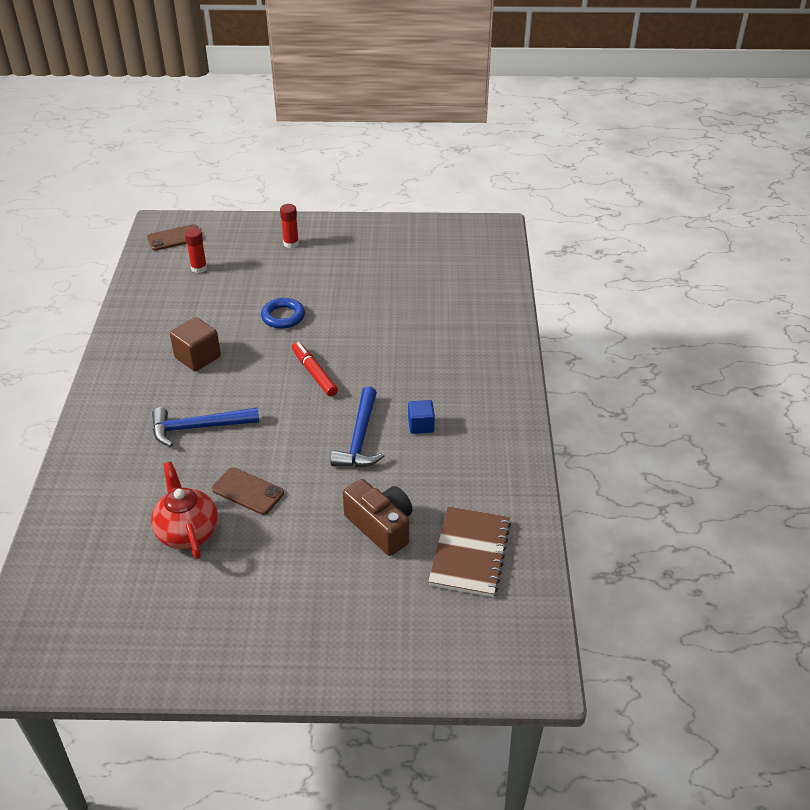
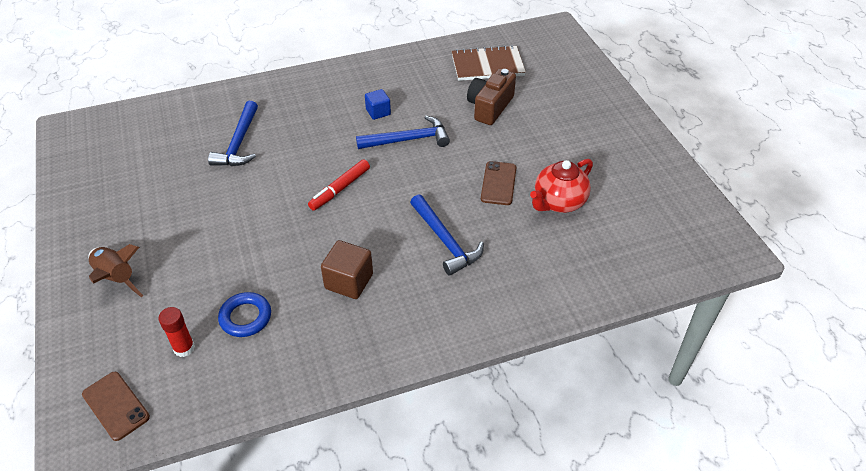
camera: 110 degrees left, 5 degrees up
blue ring [261,298,305,329] -> blue ring moved to [218,292,271,337]
red glue stick [280,204,299,248] -> brown rocket [88,244,143,297]
none -> blue hammer [208,101,258,166]

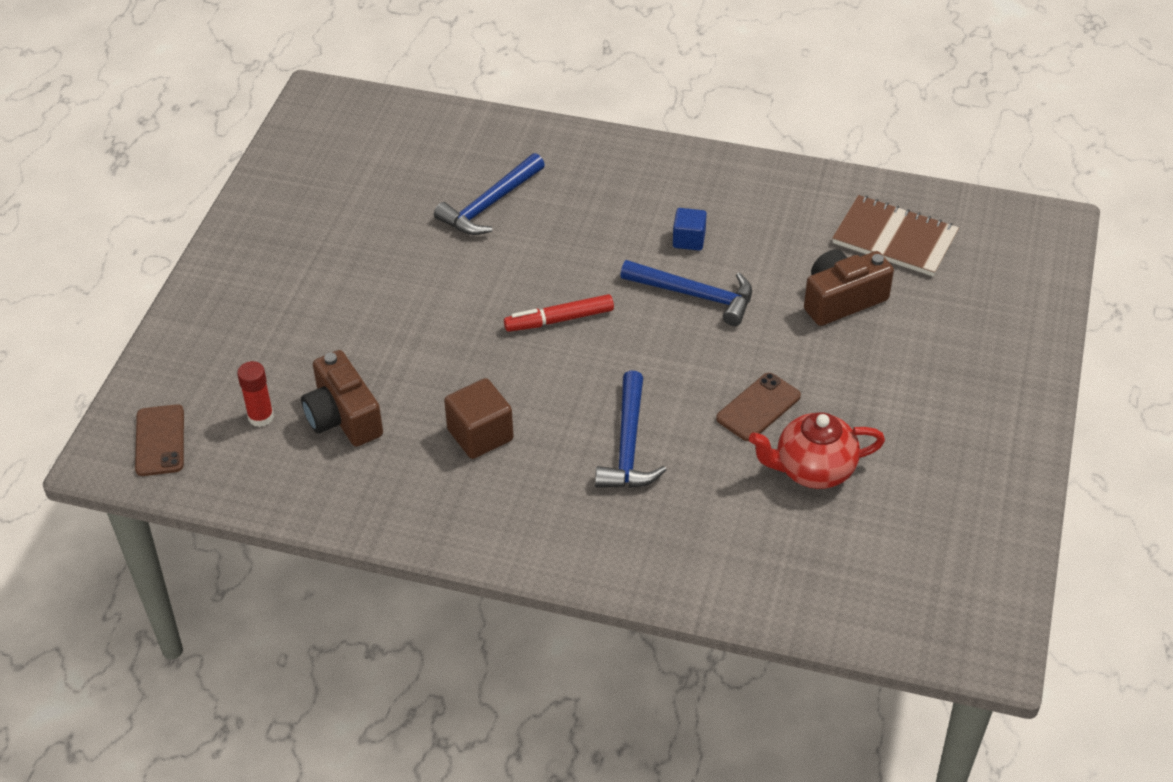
camera: 35 degrees right, 0 degrees up
brown rocket [88,244,143,297] -> none
blue ring [218,292,271,337] -> brown camera [301,350,383,447]

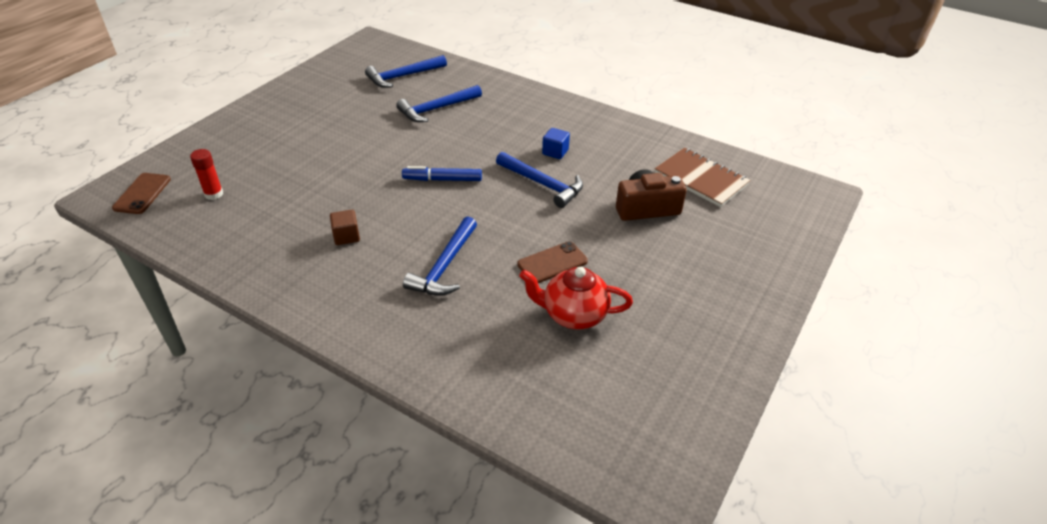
camera: 15 degrees right, 5 degrees down
brown camera [301,350,383,447] -> none
brown cube [444,378,513,459] -> brown cube [330,210,360,245], size x0.65
red marker [504,294,614,332] -> blue marker [402,166,482,181]
none -> blue hammer [365,55,447,88]

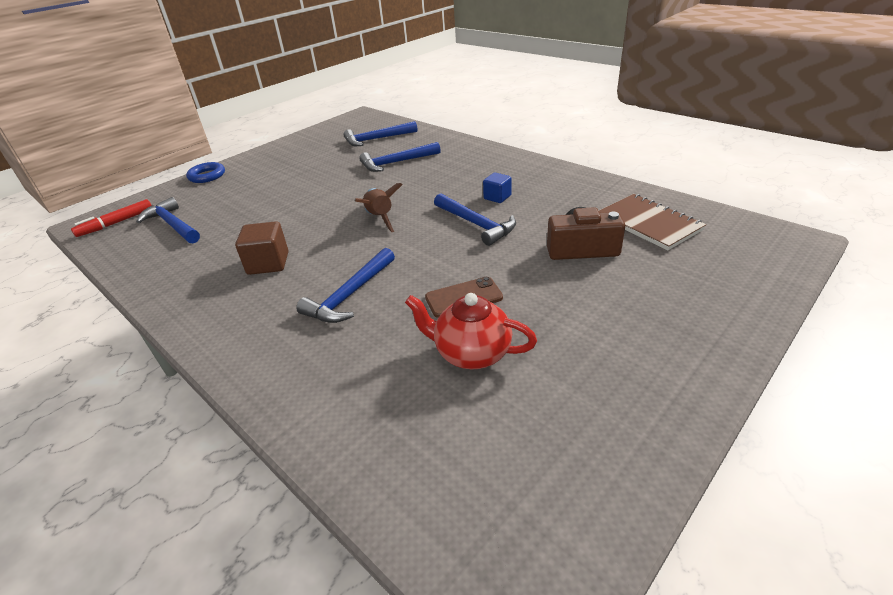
camera: 15 degrees right, 5 degrees down
brown phone [112,173,171,214] -> red marker [71,199,152,237]
red glue stick [190,149,223,200] -> blue hammer [136,197,200,243]
brown cube [330,210,360,245] -> brown cube [235,221,288,275], size x1.54
blue marker [402,166,482,181] -> brown rocket [355,183,403,232]
none -> blue ring [186,162,225,183]

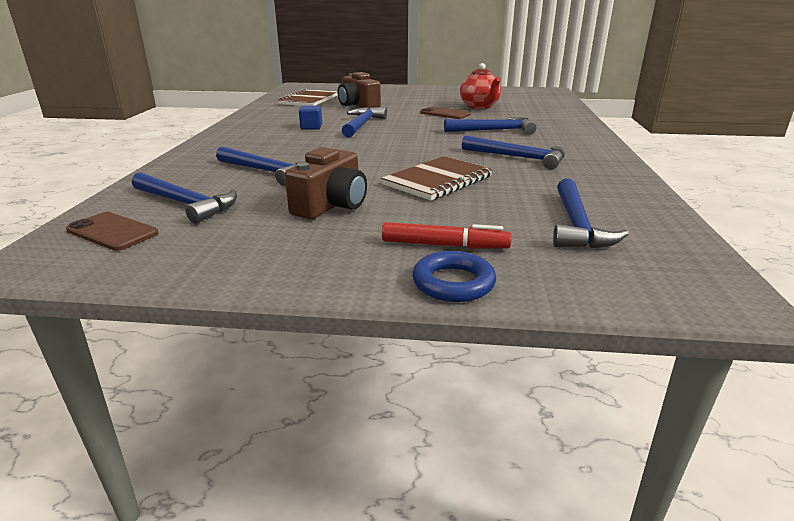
camera: 130 degrees left, 10 degrees down
red marker [71,199,152,237] -> red marker moved to [382,222,512,249]
brown cube [235,221,288,275] -> blue hammer [462,135,565,170]
brown rocket [355,183,403,232] -> none
none -> brown phone [66,212,159,251]
none -> brown camera [285,147,367,219]
none -> brown notebook [381,156,493,201]

